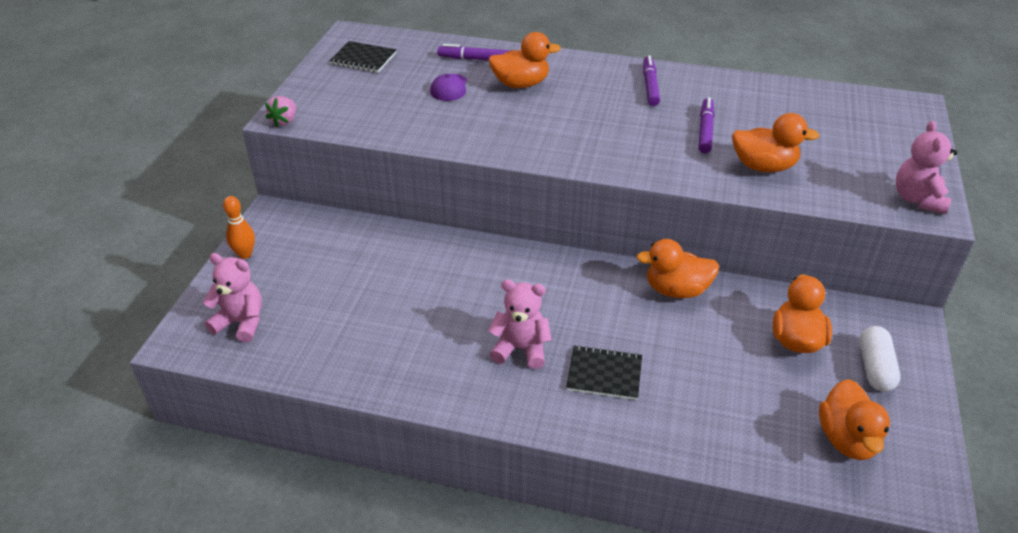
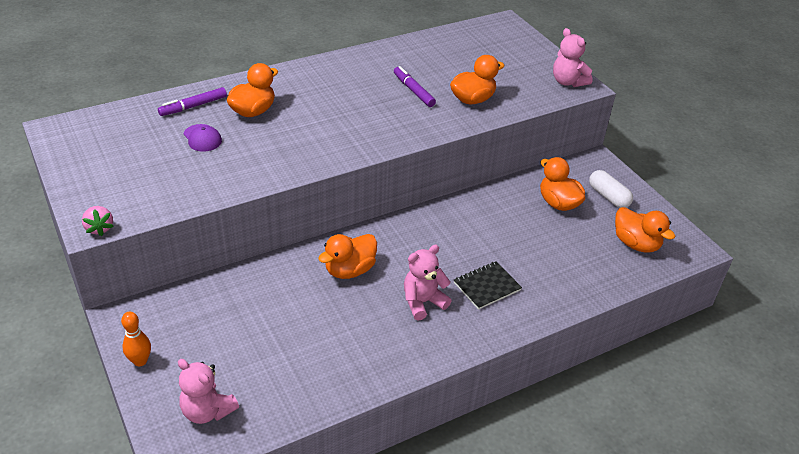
camera: 45 degrees left, 0 degrees up
pink teddy bear [203,253,262,342] -> pink teddy bear turned 120 degrees counterclockwise [178,359,239,424]
black notebook [329,41,396,73] -> none
orange duck [636,239,719,298] -> orange duck moved to [318,234,377,279]
purple marker [643,56,660,106] -> none

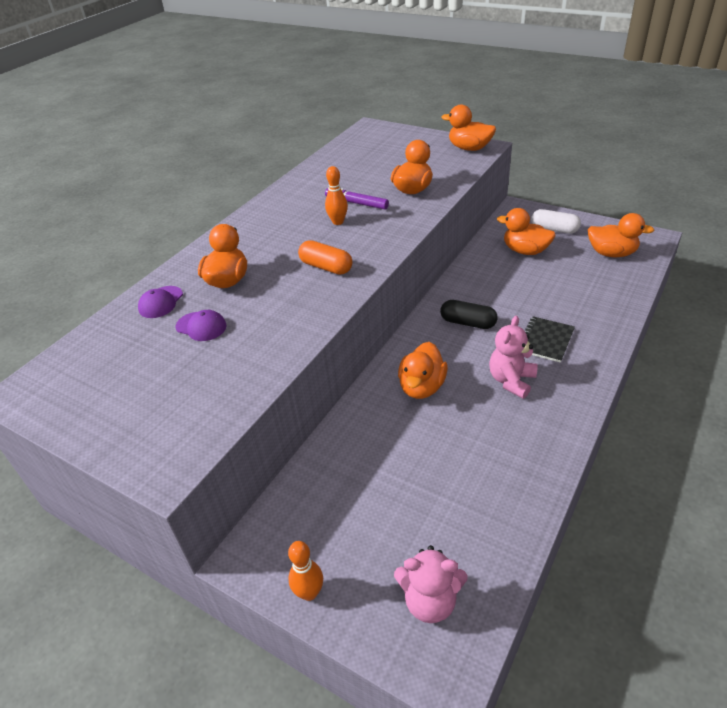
camera: 25 degrees left, 0 degrees up
pink strawberry [82,206,114,236] -> none
purple marker [158,87,227,116] -> purple cap [138,286,183,318]
pink teddy bear [553,28,593,87] -> orange duck [441,105,496,151]
none -> orange capsule [298,240,353,275]
none -> orange bowling pin [325,166,348,225]
none -> black capsule [440,300,498,329]

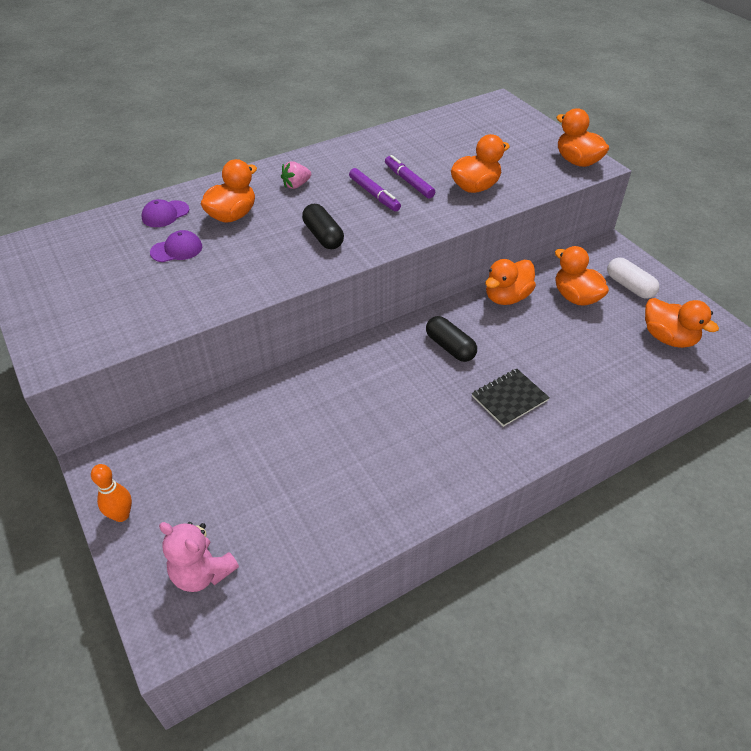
camera: 25 degrees right, 5 degrees up
purple cap [176,310,226,341] -> purple cap turned 75 degrees counterclockwise [150,230,202,262]
orange capsule [298,240,353,275] -> black capsule [302,204,344,249]
orange bowling pin [325,166,348,225] -> purple marker [349,168,401,212]
orange duck [398,342,448,399] -> orange duck moved to [485,259,536,305]
pink teddy bear [489,316,538,399] -> none
none -> pink strawberry [281,161,311,189]

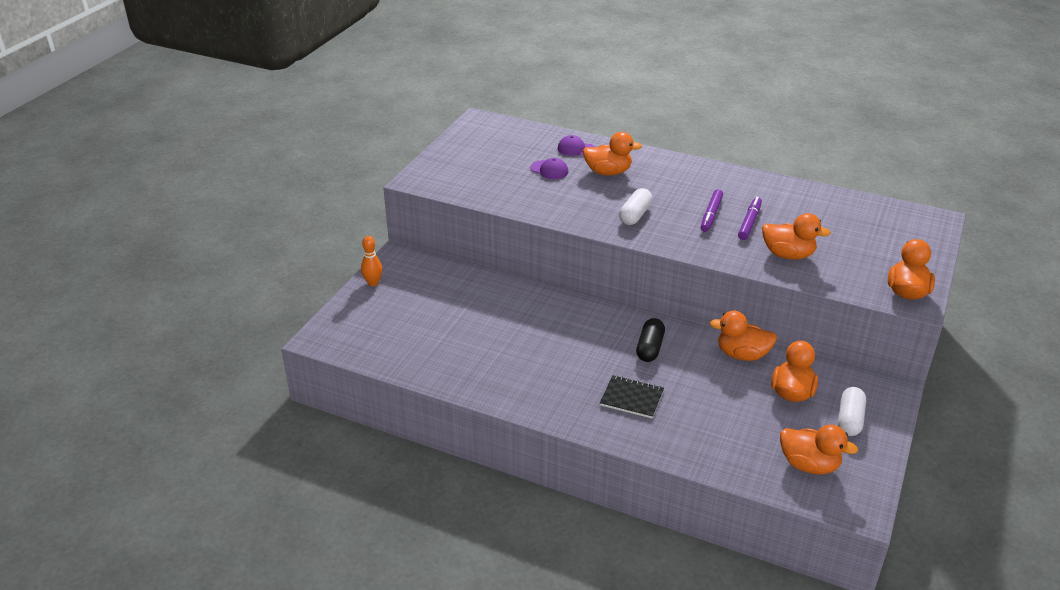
camera: 55 degrees right, 10 degrees down
pink teddy bear [159,522,239,592] -> none
pink strawberry [281,161,311,189] -> none
black capsule [302,204,344,249] -> white capsule [619,188,653,225]
orange duck [645,298,719,348] -> orange duck turned 75 degrees counterclockwise [780,425,858,475]

